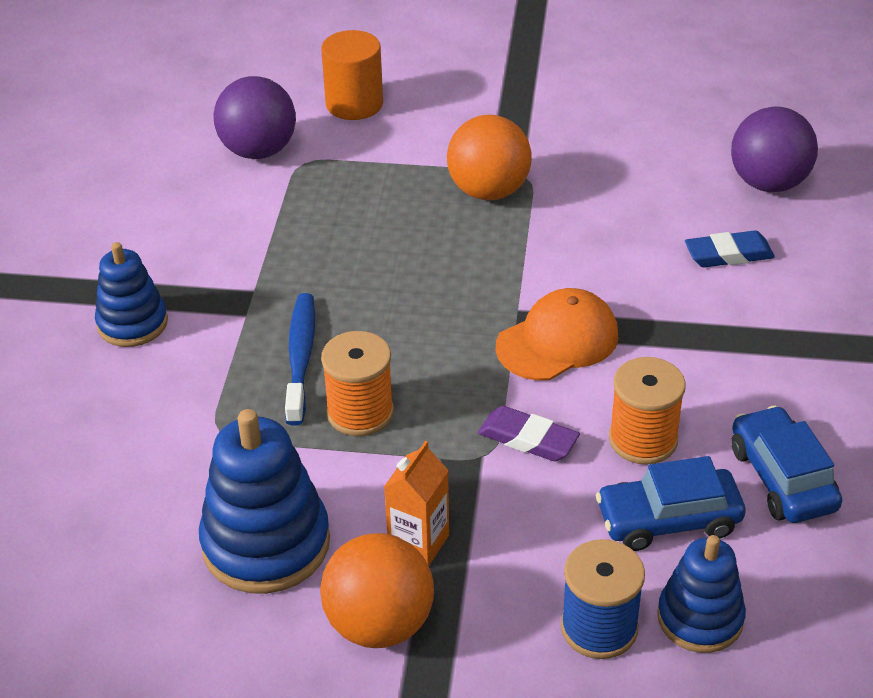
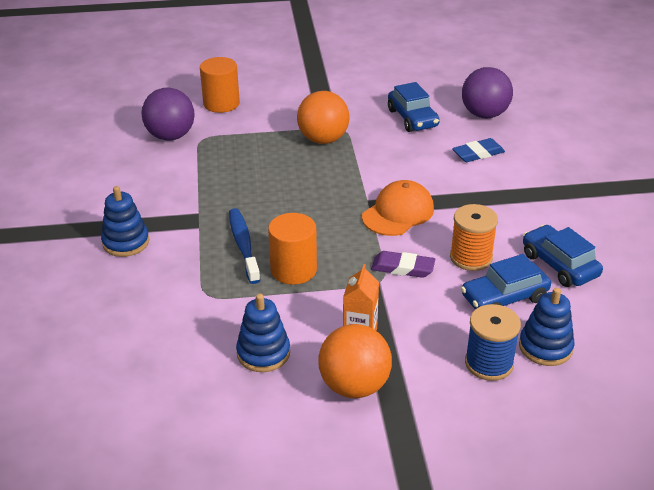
camera: 15 degrees left, 5 degrees down
blue stacking toy [199,409,330,594] -> blue stacking toy [236,294,290,372], size x0.64
orange spool [321,331,394,436] -> orange cylinder [268,213,317,285]
none -> blue car [388,82,440,132]

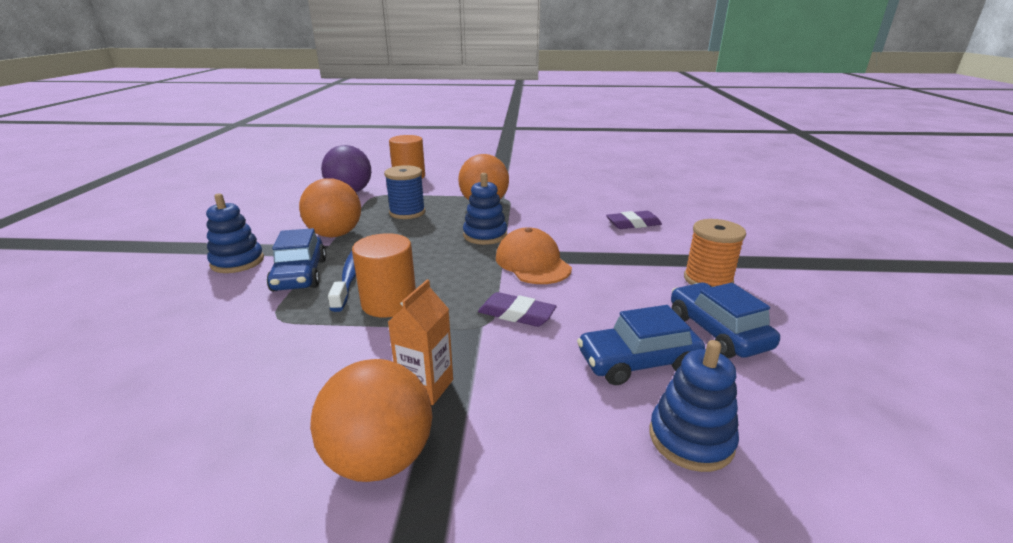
camera: 10 degrees right, 10 degrees down
blue stacking toy [236,294,290,372] -> blue stacking toy moved to [463,173,507,245]
orange cap [362,180,434,236] -> orange cap turned 75 degrees counterclockwise [496,227,572,284]
blue car [388,82,440,132] -> blue car moved to [267,228,326,291]
orange spool [450,204,498,271] -> orange spool moved to [684,219,746,287]
blue eraser [452,138,505,162] -> purple eraser [606,211,662,229]
purple ball [462,67,513,118] -> none
blue spool [465,304,521,381] -> blue spool moved to [384,165,425,219]
none -> orange ball [299,178,361,237]

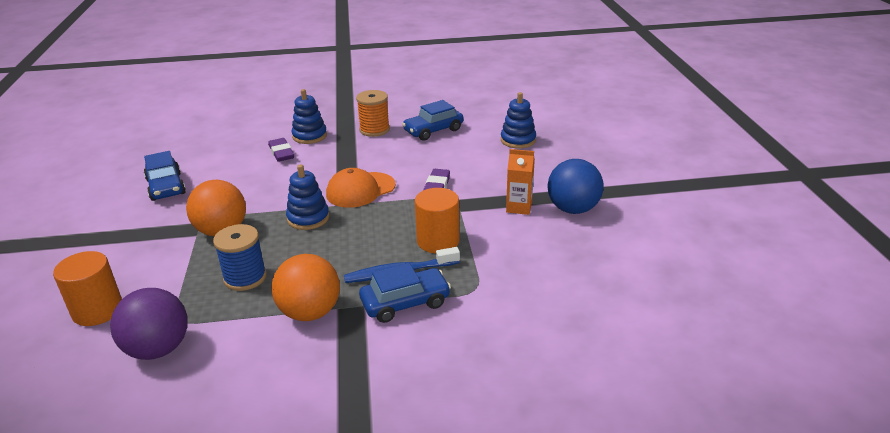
camera: 100 degrees left, 5 degrees up
blue stacking toy [206,193,264,273] -> blue stacking toy moved to [292,89,327,144]
orange ball [310,359,432,482] -> blue ball [547,159,604,214]
blue car [577,305,705,385] -> blue car moved to [144,151,186,201]

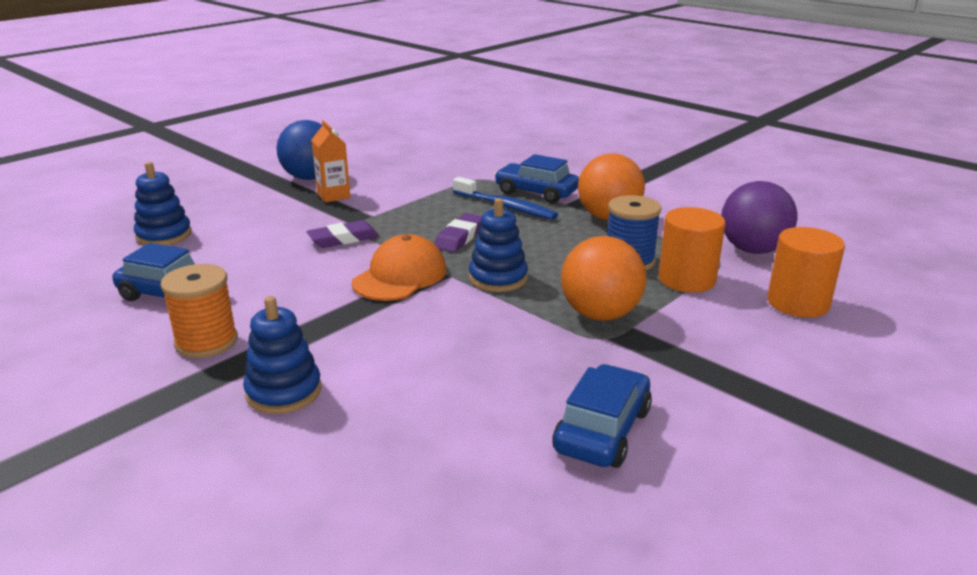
camera: 130 degrees left, 5 degrees down
purple eraser [268,138,294,162] -> purple eraser moved to [434,213,482,252]
orange cap [326,168,396,208] -> orange cap turned 75 degrees counterclockwise [352,234,447,301]
orange cylinder [415,188,459,253] -> orange cylinder moved to [658,207,725,293]

